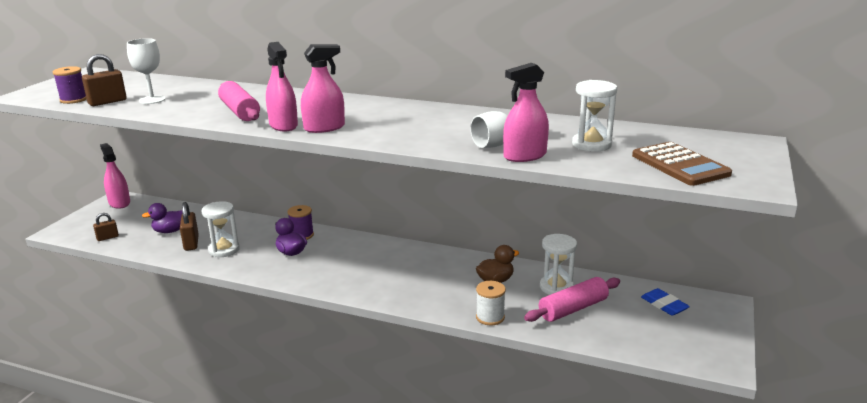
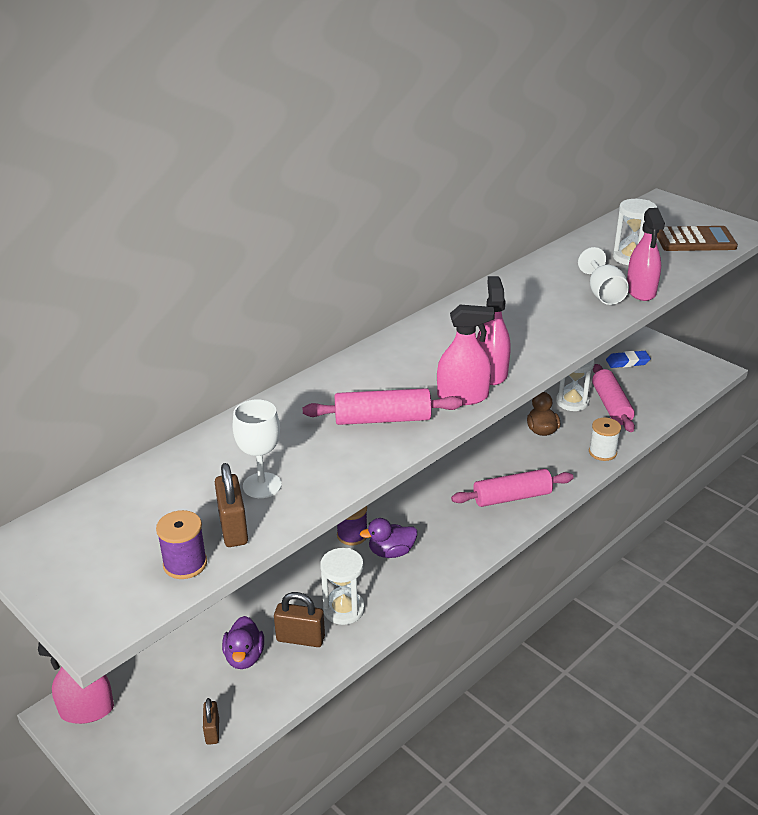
camera: 65 degrees left, 10 degrees up
none -> pink rolling pin [451,469,574,507]

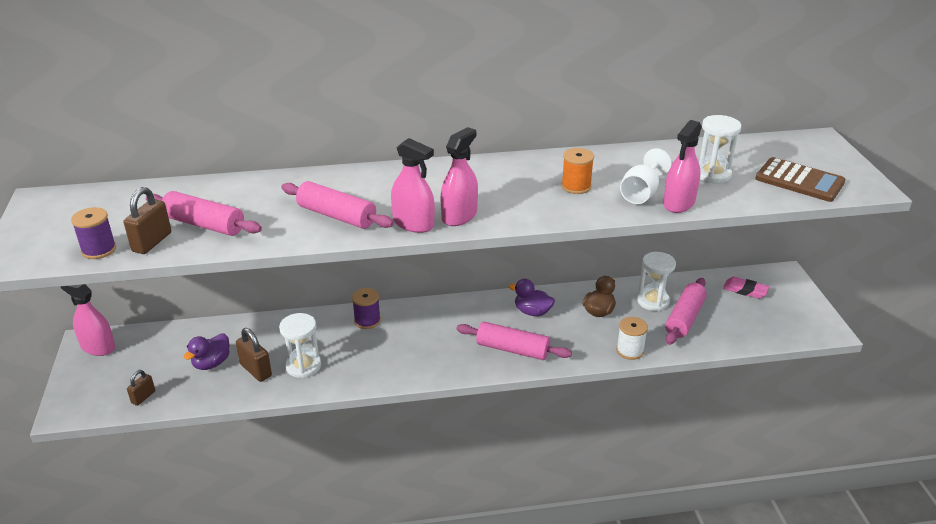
camera: 35 degrees right, 0 degrees up
white goblet [233,399,282,498] -> pink rolling pin [146,191,262,236]
purple duck [360,518,417,558] -> purple duck moved to [509,279,555,316]
blue eraser [606,351,651,368] -> pink eraser [723,277,769,299]
none -> orange spool [561,148,594,194]

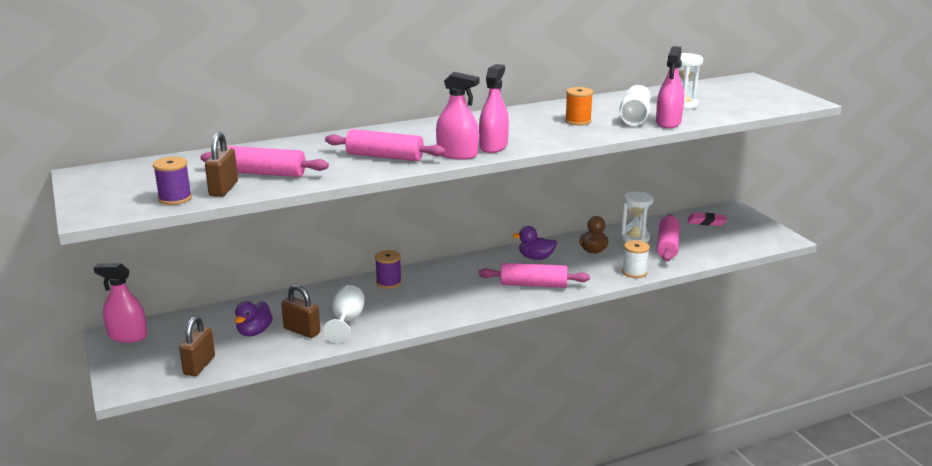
camera: 15 degrees left, 10 degrees down
brown padlock [127,370,155,406] -> brown padlock [179,316,215,376], size x1.58
white hourglass [279,313,321,378] -> white goblet [323,285,365,343]
brown calculator [755,157,846,202] -> none

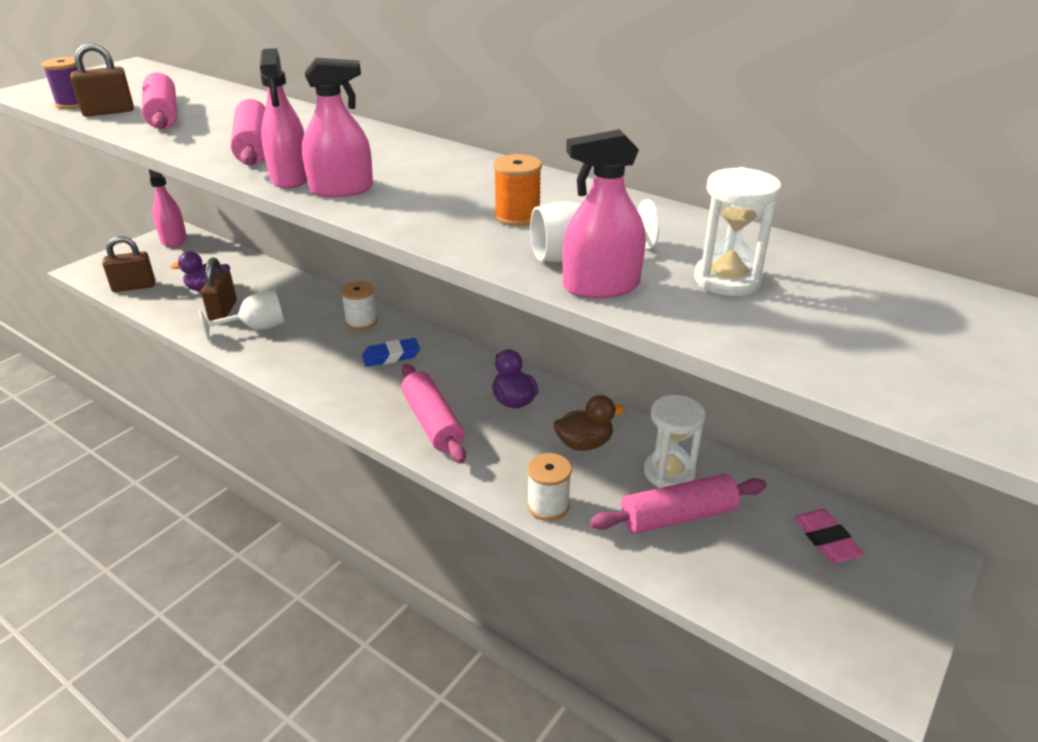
camera: 60 degrees right, 10 degrees up
purple spool [375,250,402,289] -> white spool [341,281,377,330]
none -> blue eraser [362,338,420,367]

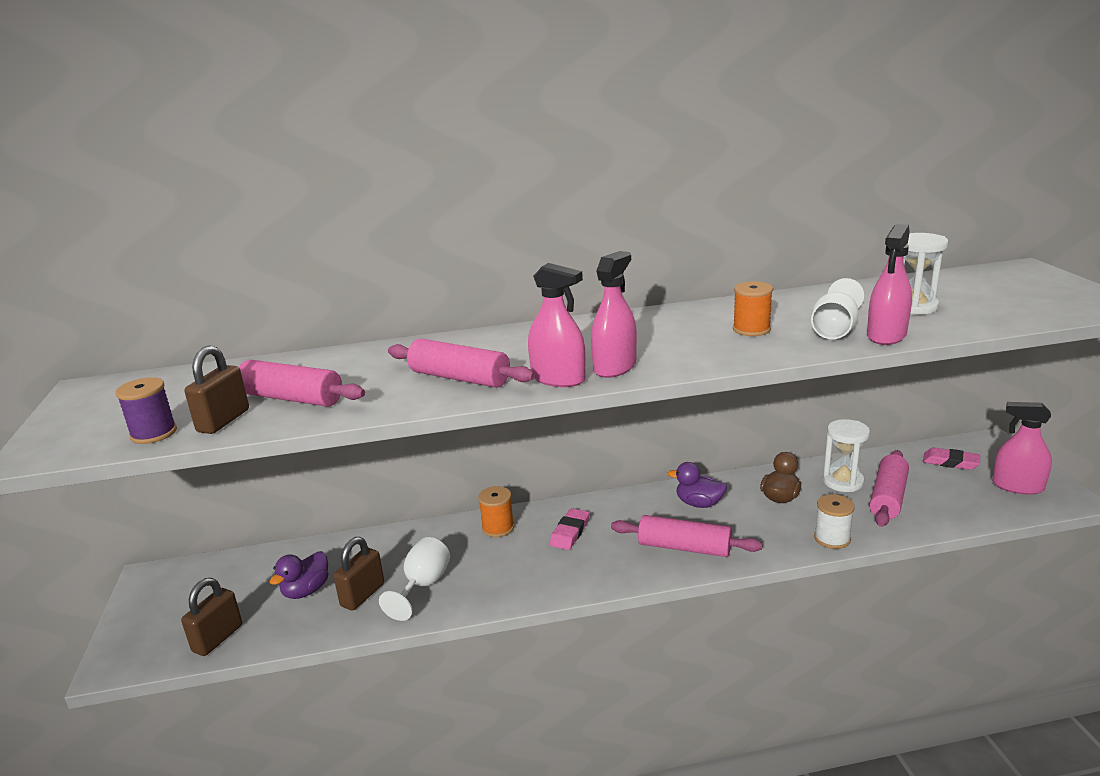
camera: 45 degrees left, 10 degrees down
pink spray bottle [149,169,187,247] -> pink spray bottle moved to [992,402,1052,495]
brown padlock [201,258,237,321] -> brown padlock turned 75 degrees clockwise [333,537,384,611]
white spool [341,281,377,330] -> orange spool [478,486,514,537]
blue eraser [362,338,420,367] -> pink eraser [550,508,590,550]

